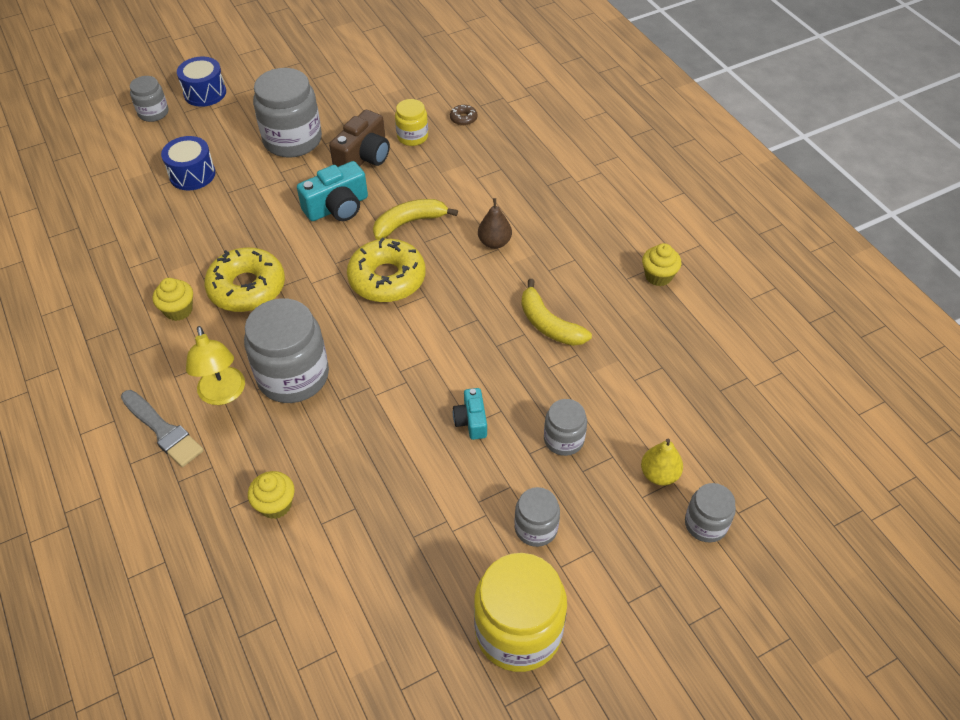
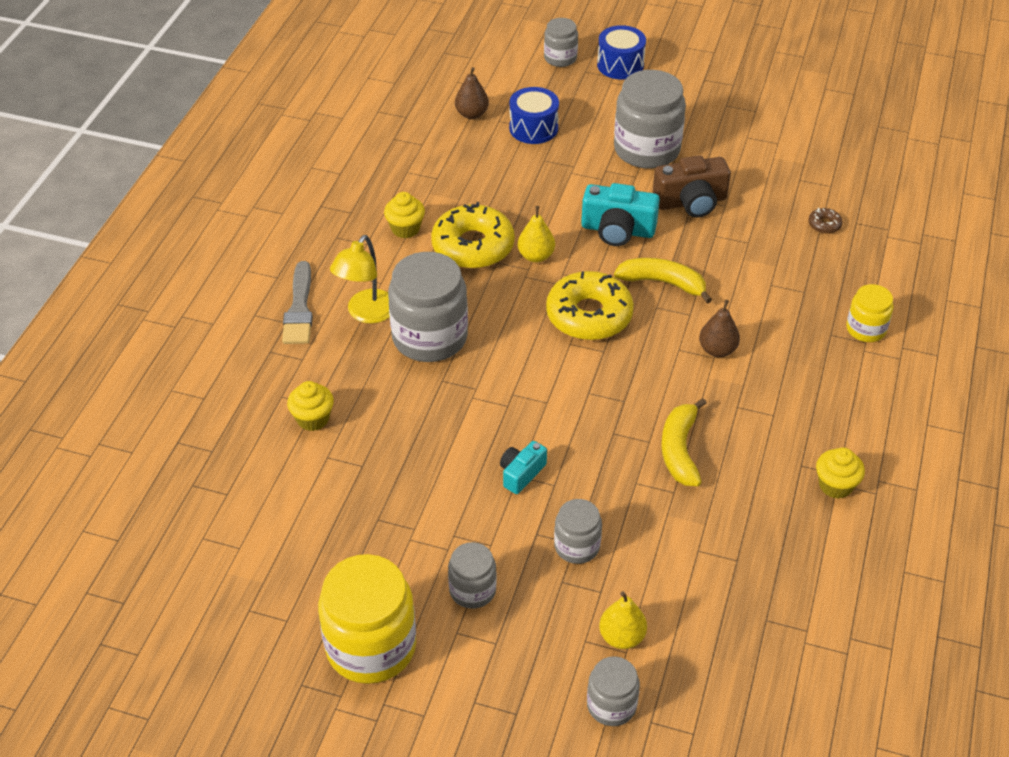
camera: 45 degrees right, 5 degrees down
yellow jar [395,99,428,146] -> yellow jar moved to [846,284,893,342]
none -> brown pear [455,67,489,119]
none -> yellow pear [517,206,555,262]

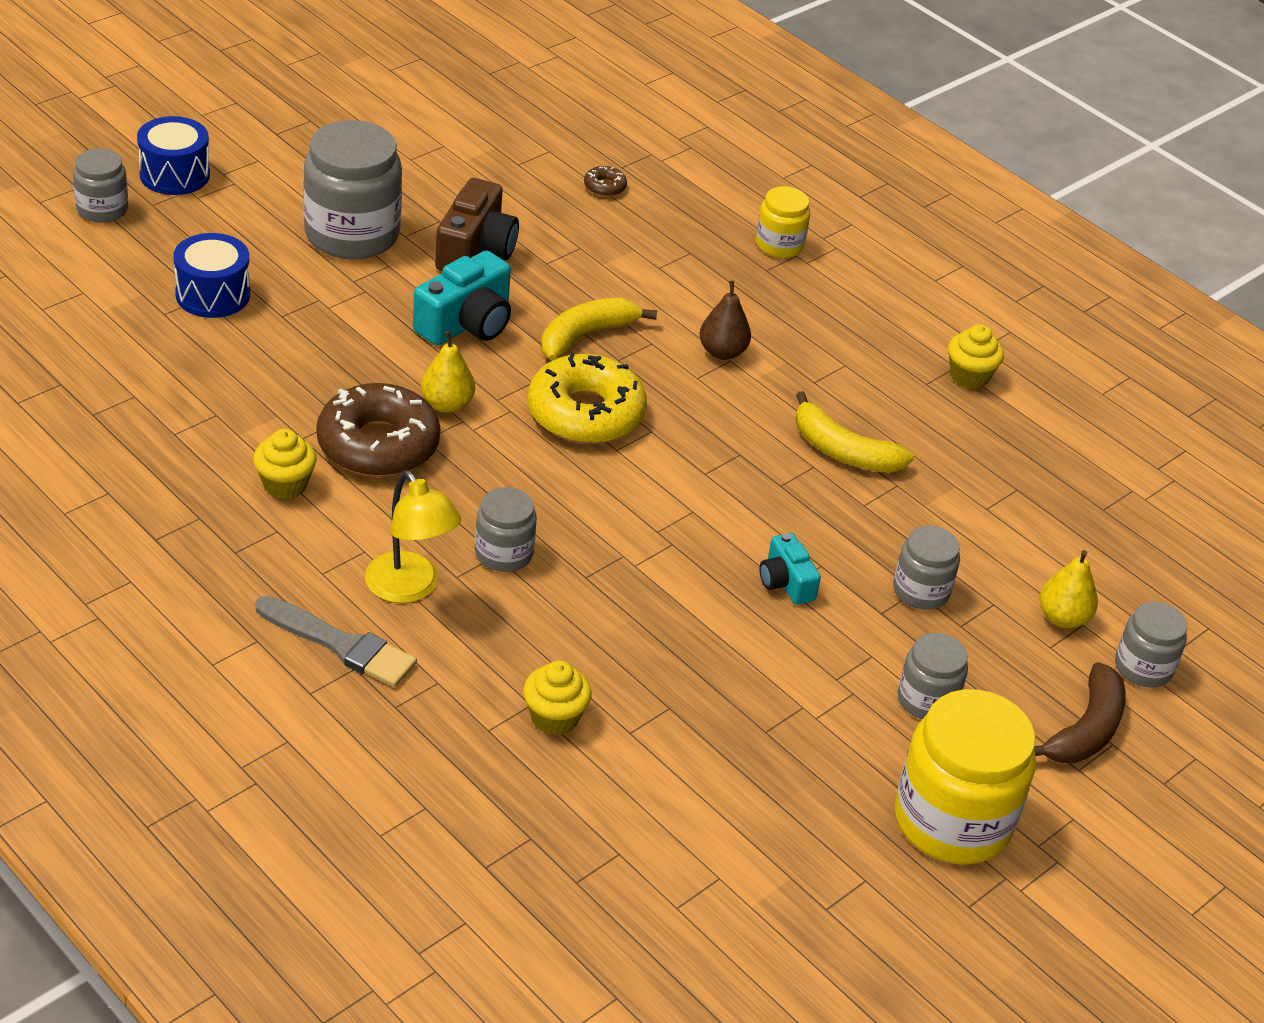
camera: 65 degrees left, 5 degrees down
grey jar [388,252,468,362] -> grey jar [475,487,537,572], size x0.53
yellow donut [431,202,515,269] -> brown donut [316,383,440,477]
brown pear [455,67,489,119] -> none
none -> brown banana [1034,662,1126,764]

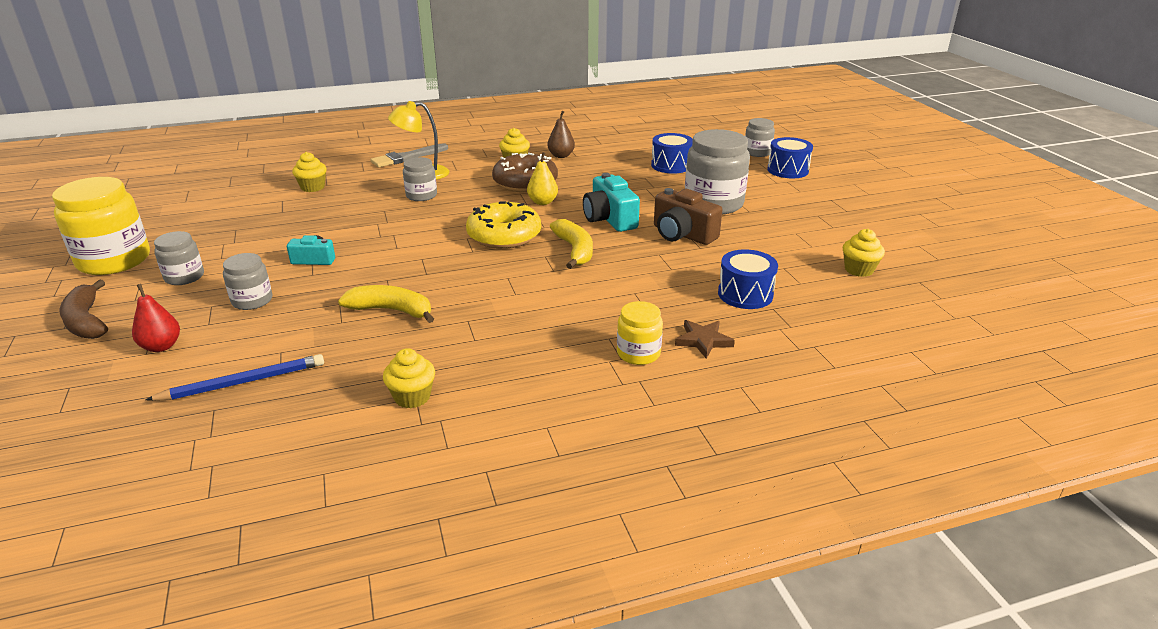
camera: 120 degrees right, 10 degrees down
brown donut [584,166,627,197] -> blue drum [718,249,778,309]
brown pear [700,281,751,360] -> brown pear moved to [547,111,575,158]
yellow banana [796,391,914,473] -> yellow banana turned 45 degrees clockwise [338,285,434,323]
yellow pear [1040,550,1098,628] -> red pear [132,284,180,352]
grey jar [1115,602,1187,688] -> none
none -> blue pencil [145,354,324,401]
none -> brown star [675,320,735,359]
none -> yellow cupcake [843,229,885,277]

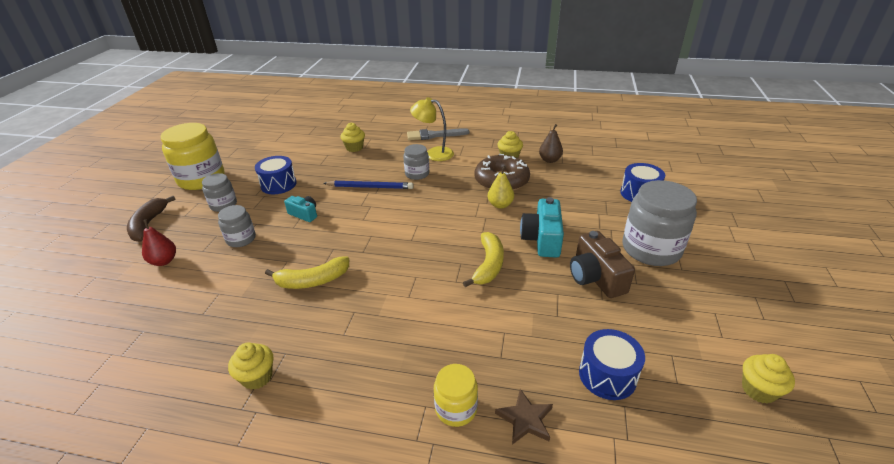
camera: 30 degrees right, 5 degrees up
blue pencil [145,354,324,401] -> blue pencil moved to [323,181,414,189]
yellow banana [338,285,434,323] -> yellow banana turned 120 degrees clockwise [265,256,349,289]
yellow donut [466,202,541,249] -> none
grey jar [745,118,775,157] -> none
blue drum [767,137,813,178] -> blue drum moved to [255,156,297,194]

